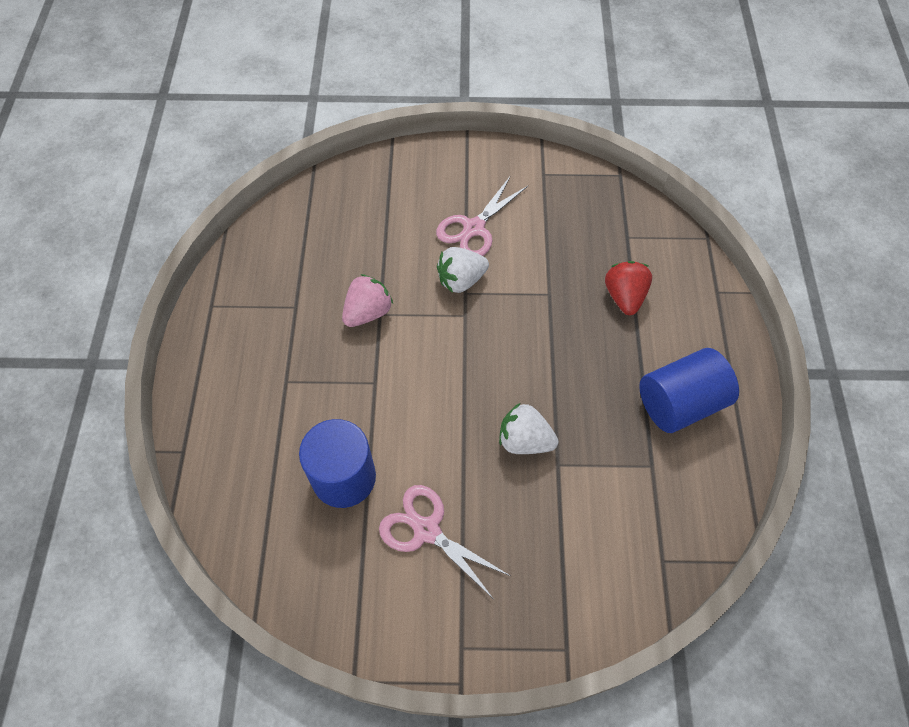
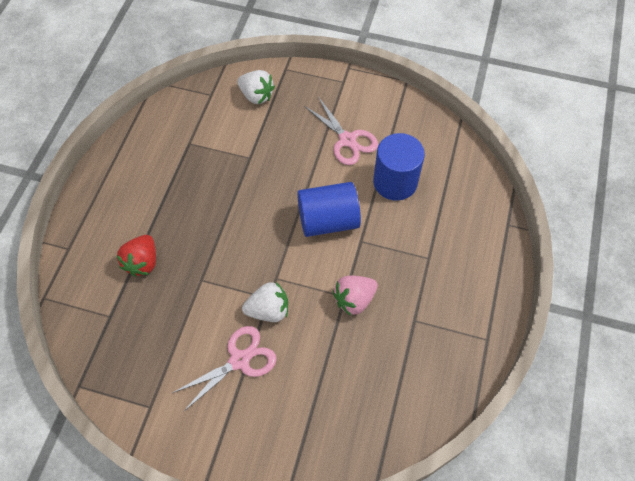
camera: 165 degrees left, 0 degrees up
white strawberry [499,403,558,454] -> white strawberry moved to [237,70,275,104]
blue cylinder [639,348,739,433] -> blue cylinder moved to [297,182,361,237]

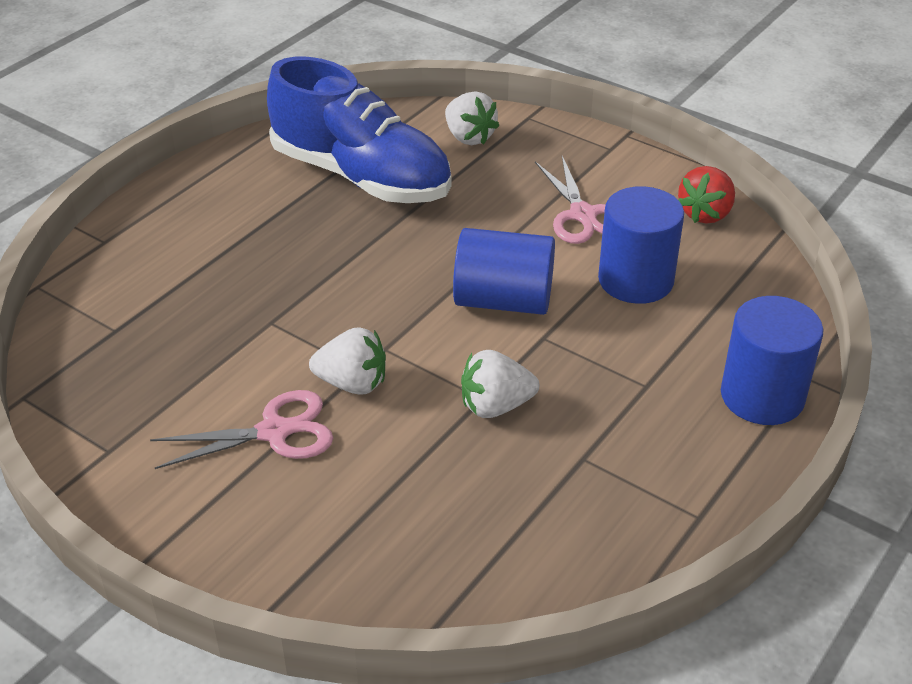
camera: 20 degrees right, 20 degrees down
red strawberry [117,235,156,277] -> red strawberry moved to [678,166,735,224]
pink strawberry [333,276,378,316] -> white strawberry [461,350,539,418]
none -> blue shoe [267,57,451,203]
none -> blue cylinder [721,296,824,425]

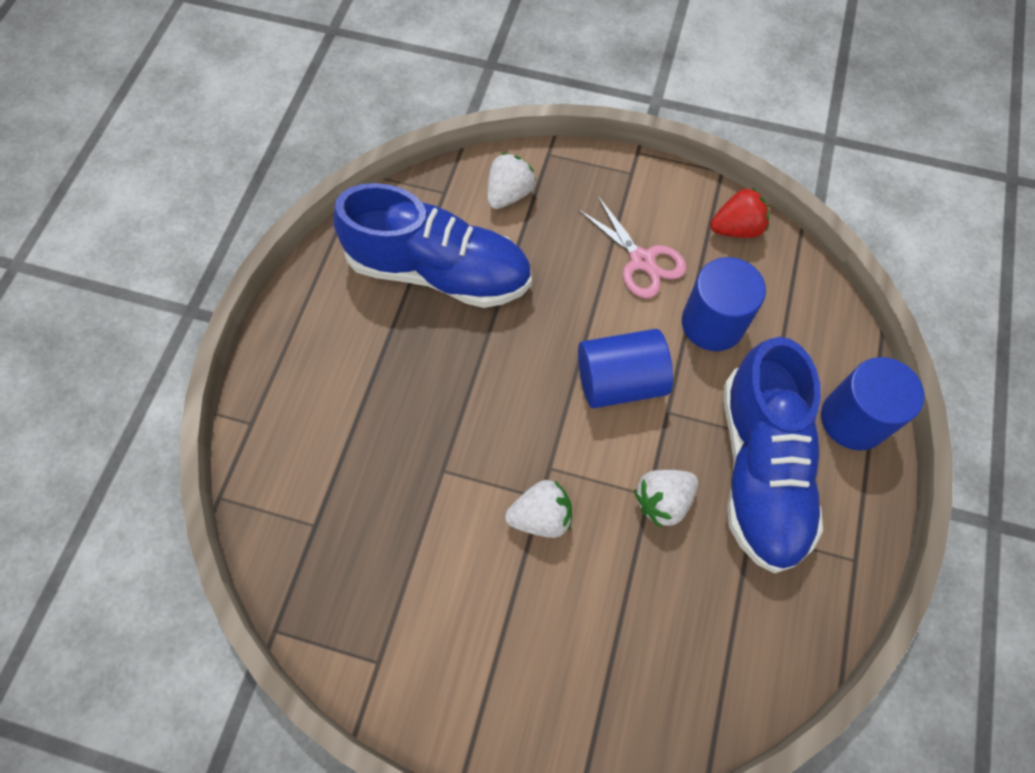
camera: 20 degrees left, 25 degrees up
pink scissors [150,390,333,469] -> none
white strawberry [445,91,499,145] -> white strawberry turned 90 degrees counterclockwise [487,153,537,209]
red strawberry [678,166,735,224] -> red strawberry turned 120 degrees counterclockwise [710,187,769,238]
none -> blue shoe [724,337,823,573]

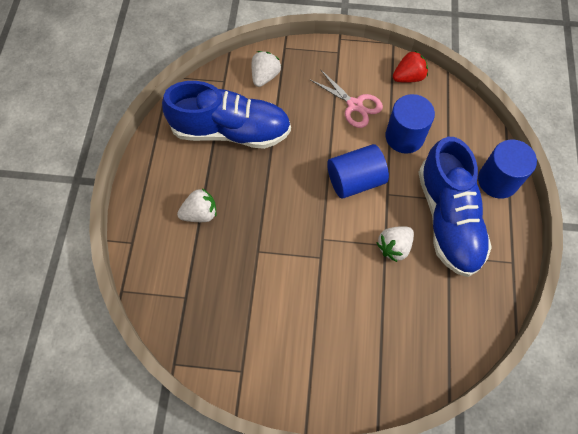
camera: 10 degrees left, 0 degrees up
white strawberry [505,480,572,538] -> white strawberry moved to [177,188,217,222]

